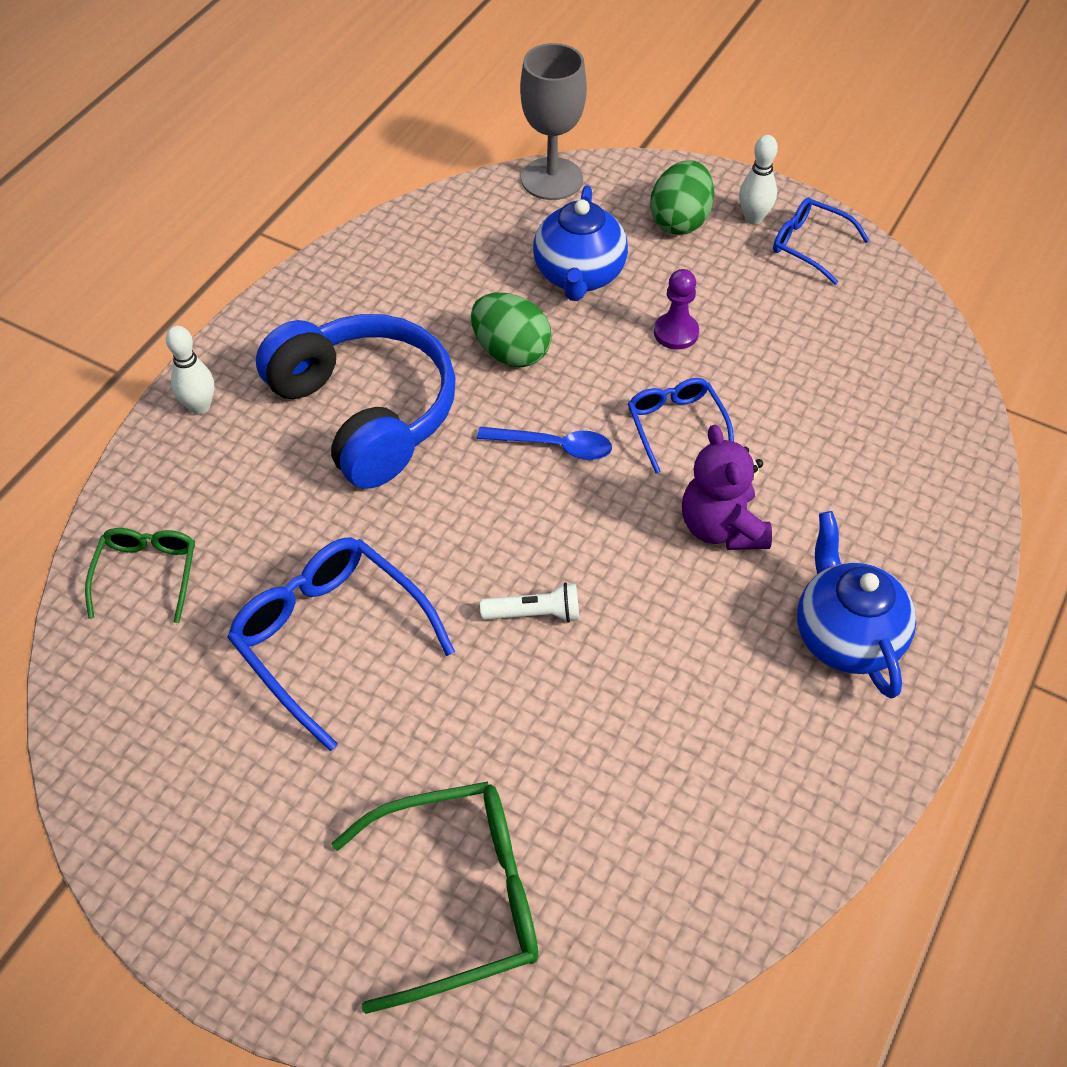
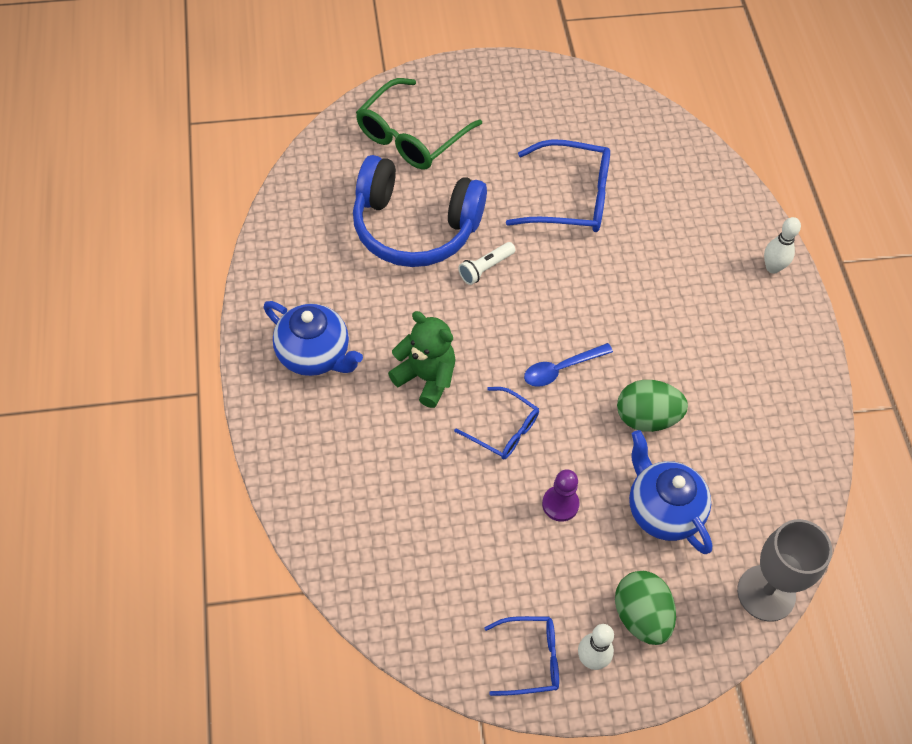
camera: 140 degrees right, 5 degrees up
green glasses [85,528,195,623] -> none
blue headphones [256,314,456,489] -> blue headphones moved to [353,155,487,267]
purple teddy bear [682,425,772,550] -> green teddy bear [388,311,456,408]

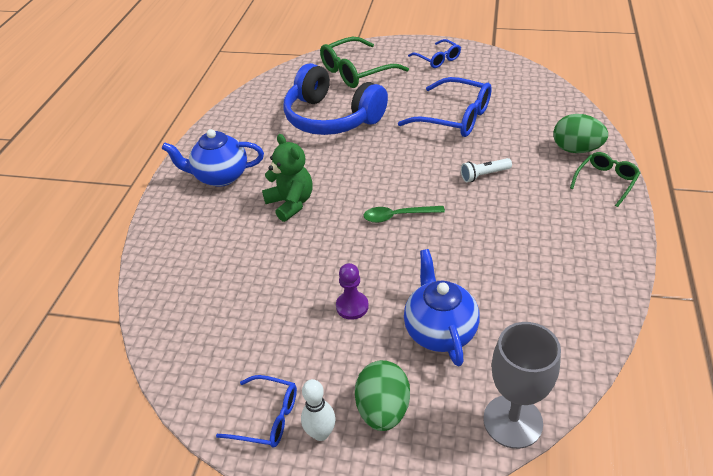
camera: 25 degrees right, 15 degrees down
blue teapot [264,301,363,376] -> blue teapot turned 120 degrees clockwise [162,129,264,187]
blue glasses [454,387,539,459] -> blue glasses moved to [408,39,461,68]
white flashlight [458,242,515,285] -> white flashlight moved to [461,158,512,182]
blue spoon [524,343,613,387] -> green spoon [363,206,445,223]
green egg [617,380,688,432] -> green egg moved to [553,114,608,153]
white bowling pin [764,217,801,274] -> green glasses [570,152,640,207]

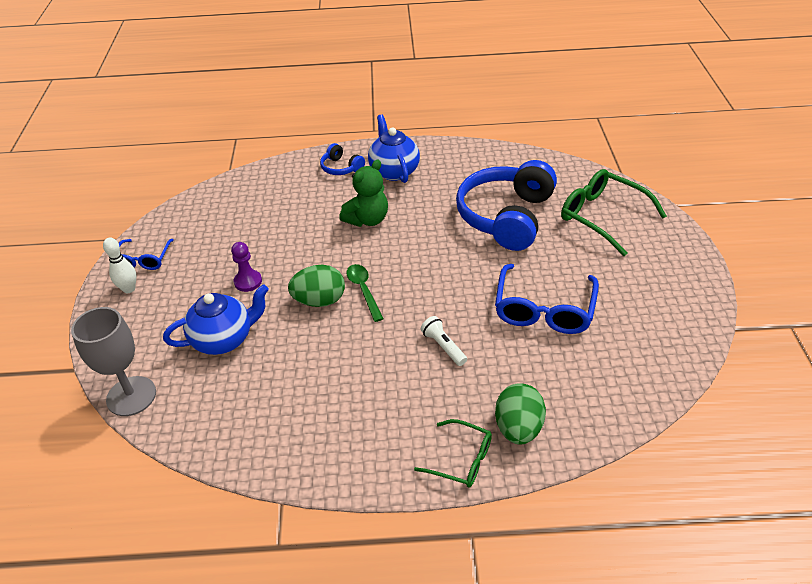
camera: 75 degrees right, 0 degrees up
green egg [355,360,410,431] -> green egg moved to [288,265,345,307]
blue glasses [408,39,461,68] -> none
none -> blue headphones [320,143,365,175]

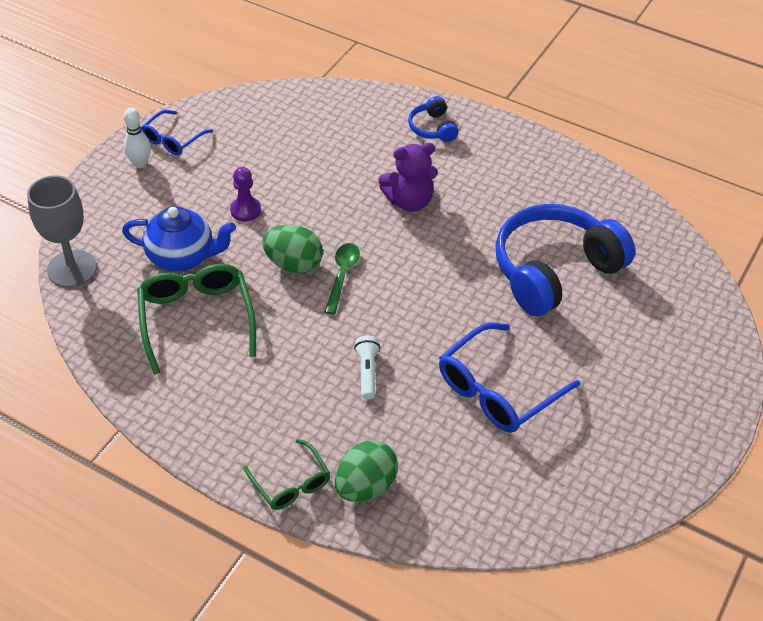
camera: 30 degrees right, 5 degrees up
green teddy bear [339,160,388,227] -> purple teddy bear [378,143,438,212]
blue teapot [368,115,420,183] -> none
green glasses [561,169,667,256] -> green glasses moved to [137,264,256,375]

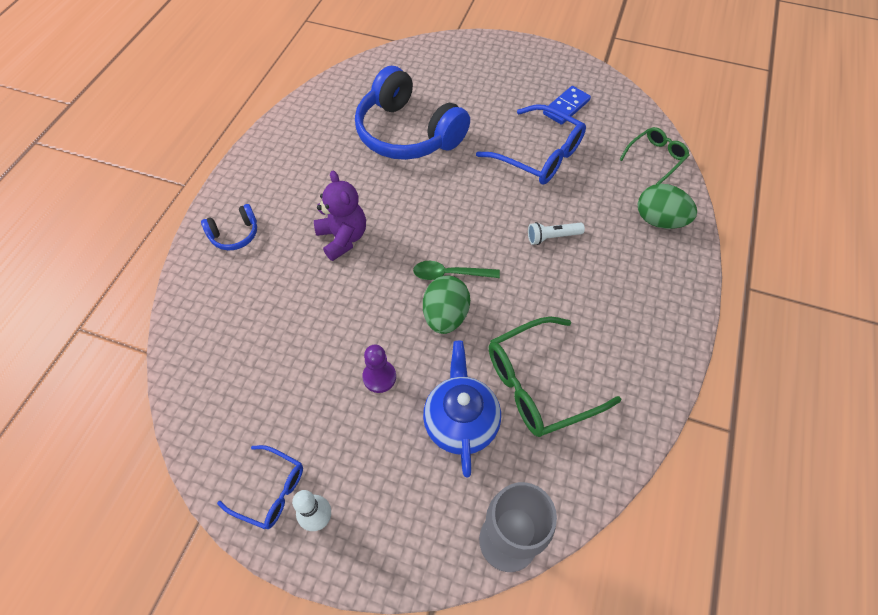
camera: 100 degrees left, 10 degrees up
green glasses [243,439,330,510] -> green glasses moved to [619,127,689,184]
none -> blue domino [543,86,591,125]

